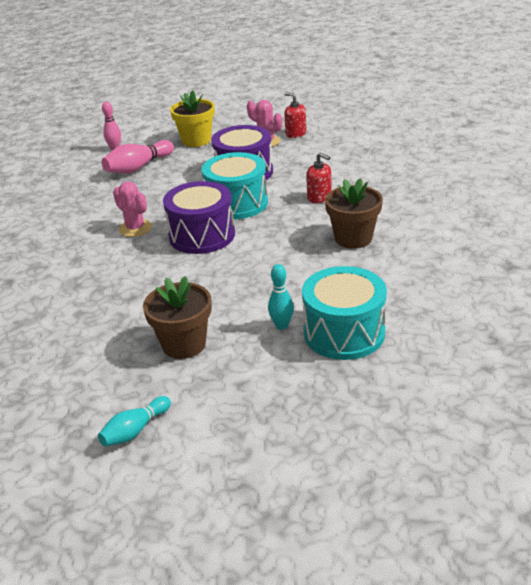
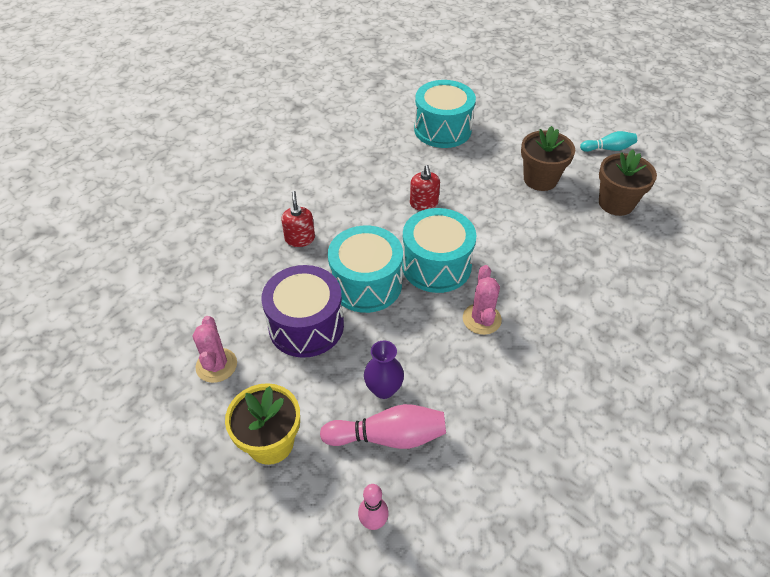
camera: 140 degrees left, 15 degrees up
purple drum [163,181,235,254] -> turquoise drum [402,208,477,293]
turquoise bowling pin [268,264,294,330] -> none
red soap dispenser [284,92,306,138] -> red soap dispenser moved to [410,165,440,211]
brown flower pot [325,178,383,249] -> brown flower pot moved to [599,150,657,216]
none -> purple vase [364,341,404,399]

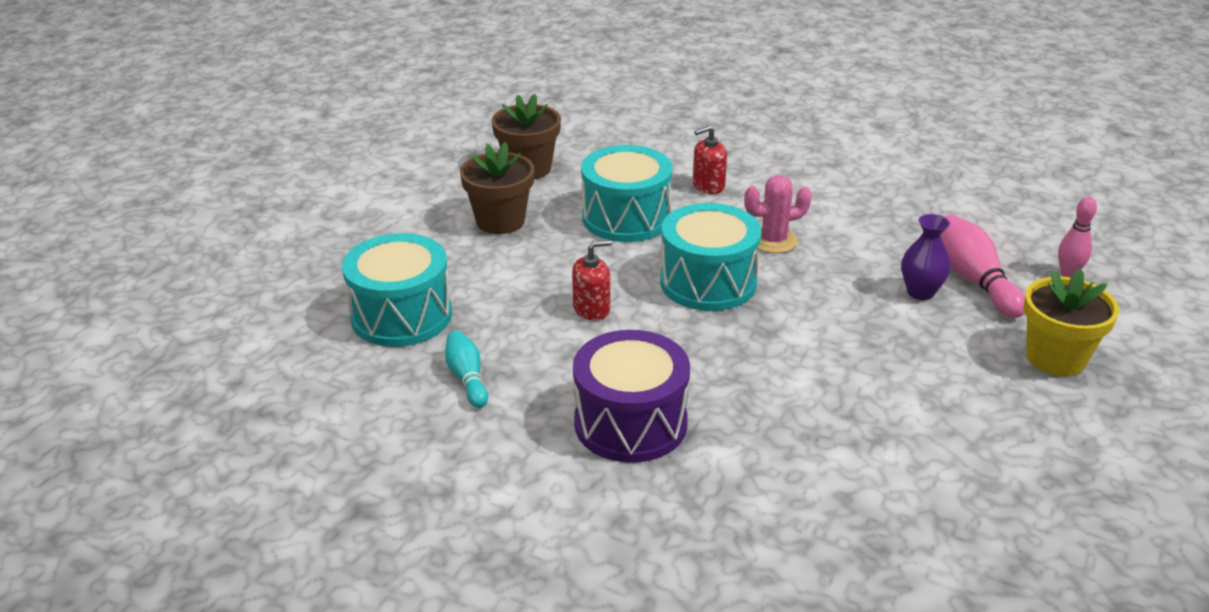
camera: 105 degrees left, 15 degrees down
pink cactus [193,316,237,383] -> none
purple drum [261,265,344,358] -> purple drum moved to [573,330,690,463]
red soap dispenser [281,191,315,247] -> red soap dispenser moved to [693,125,727,194]
turquoise drum [328,226,403,313] -> turquoise drum moved to [581,145,673,242]
turquoise bowling pin [580,131,637,152] -> turquoise bowling pin moved to [445,331,488,408]

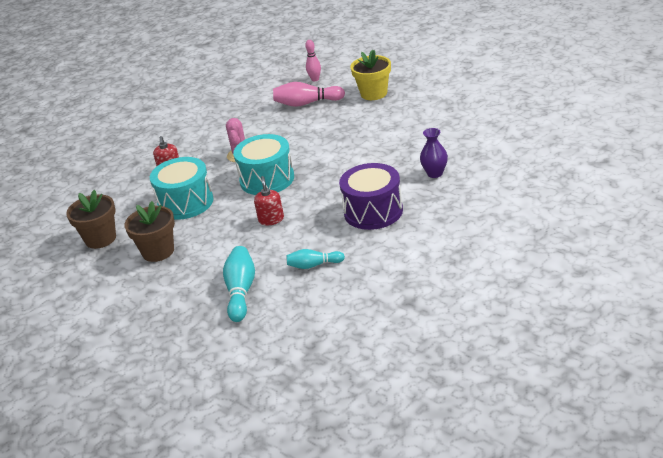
camera: 70 degrees left, 0 degrees up
turquoise drum [342,233,452,347] -> turquoise bowling pin [223,246,255,322]
purple vase [901,214,951,300] -> purple vase moved to [420,128,448,178]

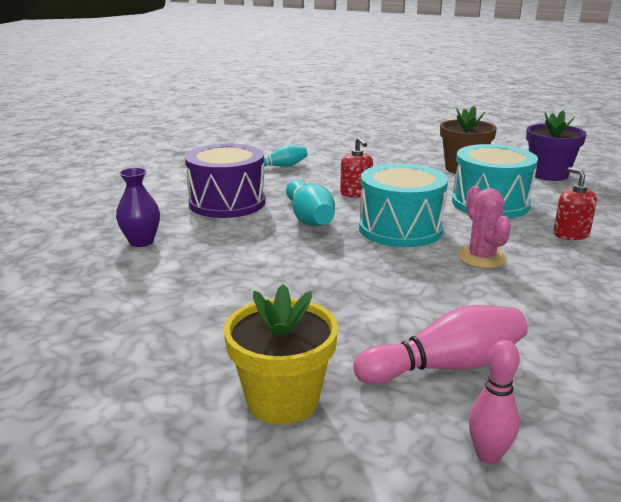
camera: 160 degrees right, 10 degrees down
brown flower pot [66,190,116,249] -> purple flower pot [526,110,587,181]
turquoise bowling pin [223,246,255,322] -> turquoise bowling pin moved to [286,179,335,227]

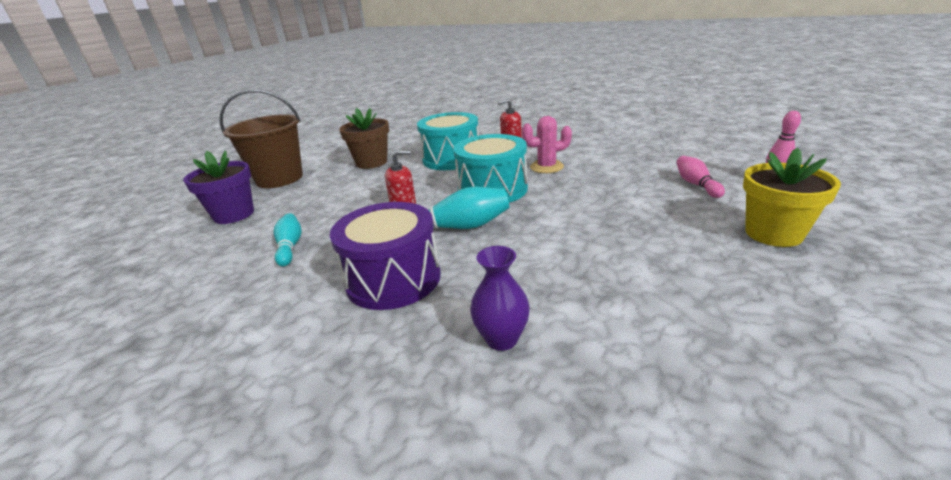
camera: 80 degrees left, 5 degrees up
pink bowling pin [354,305,528,384] -> pink bowling pin [676,156,725,198], size x0.63
purple flower pot [526,110,587,181] -> purple flower pot moved to [183,150,254,224]
none -> brown bucket [220,89,303,188]

